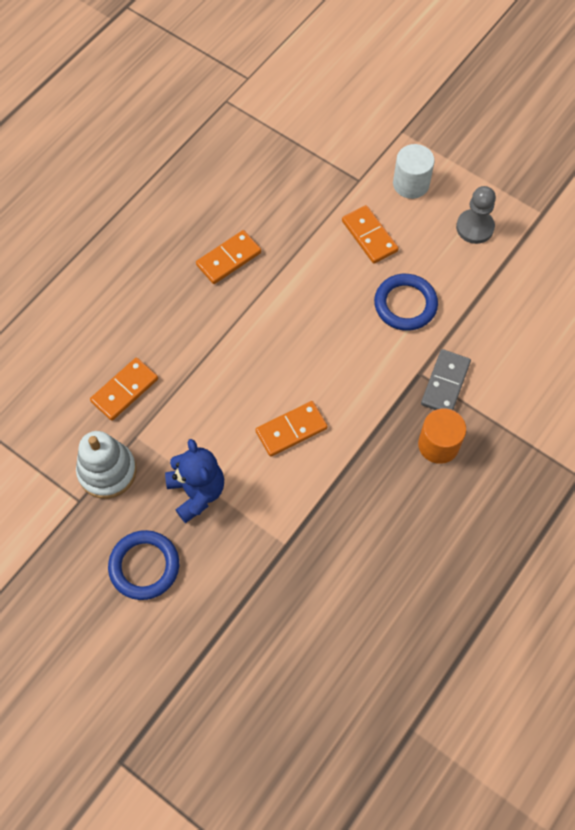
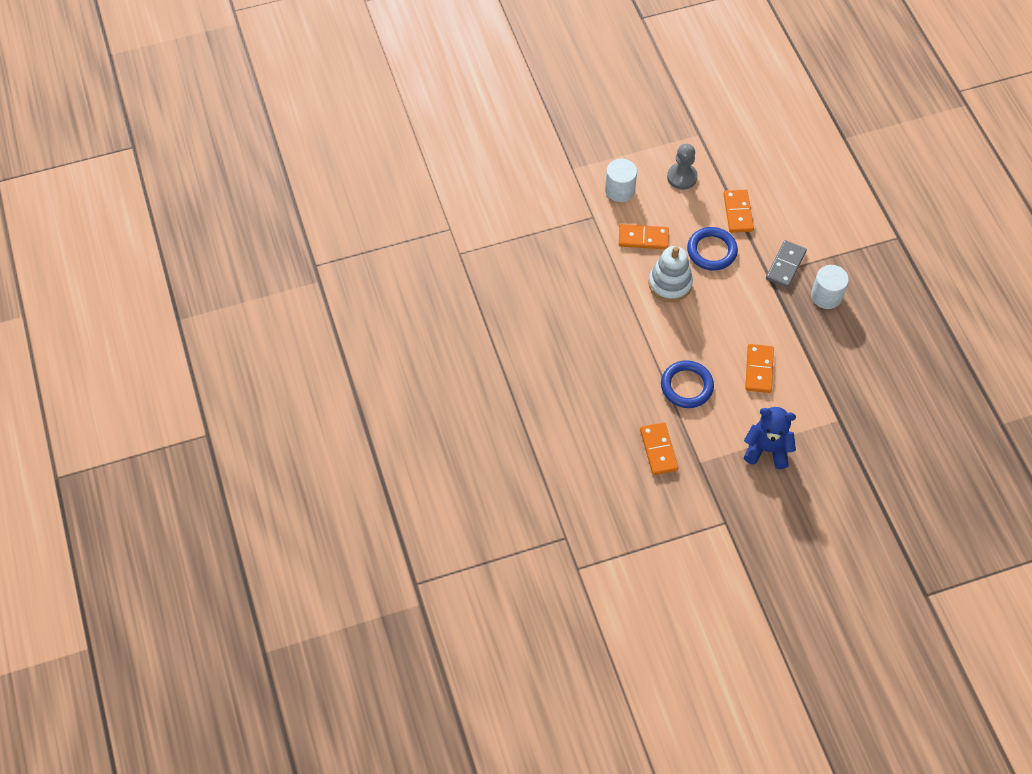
camera: 55 degrees left, 5 degrees down
white stacking toy [76,431,137,499] -> white stacking toy moved to [648,246,693,302]
blue ring [108,530,179,600] -> blue ring moved to [661,360,714,408]
orange domino [196,230,261,284] -> orange domino moved to [723,189,754,233]
orange cylinder [418,408,466,464] -> white cylinder [811,265,849,309]
grey domino [421,349,471,410] -> grey domino turned 60 degrees clockwise [766,240,807,288]

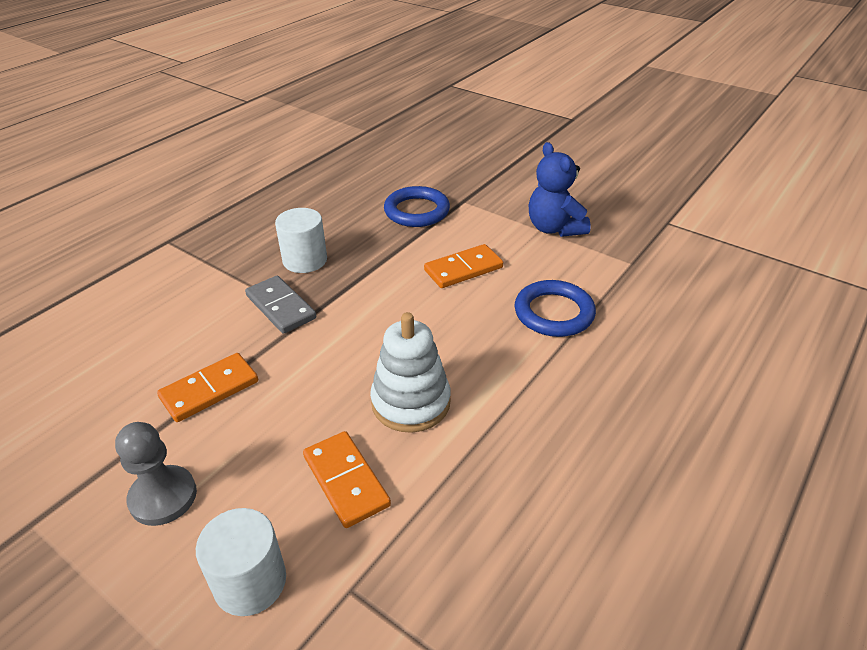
camera: 125 degrees left, 20 degrees down
orange domino [640,422,678,475] -> none
blue ring [687,227,738,271] -> blue ring moved to [384,186,450,227]
grey domino [766,240,807,288] -> grey domino turned 60 degrees clockwise [245,276,316,334]

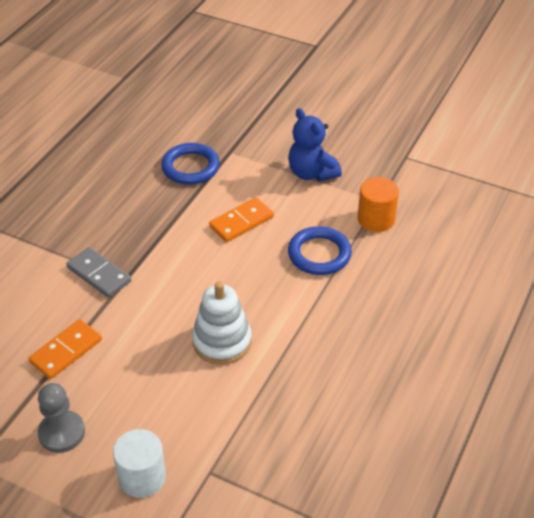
camera: 10 degrees left, 5 degrees up
white cylinder [275,208,327,273] -> none
orange domino [303,431,391,528] -> none
none -> orange cylinder [358,177,399,232]

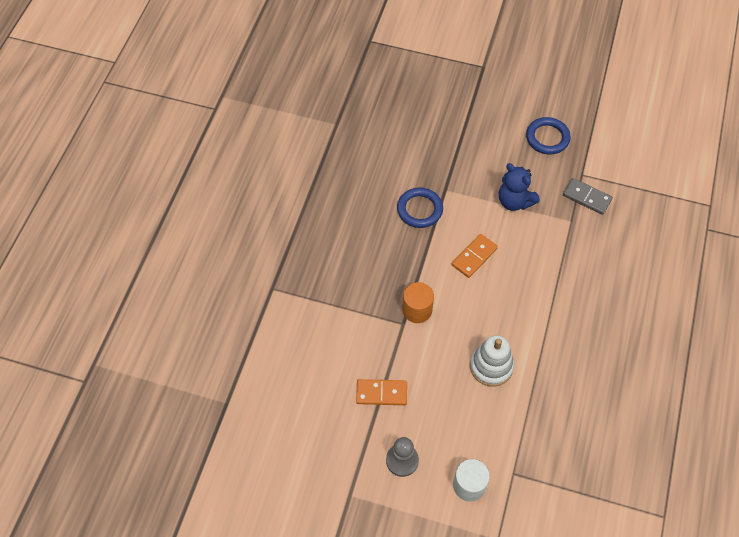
camera: 10 degrees left, 15 degrees up
orange domino [28,319,102,379] -> orange domino turned 60 degrees clockwise [356,379,407,405]
grey domino [66,247,131,298] -> grey domino moved to [563,178,613,215]
blue ring [288,226,352,275] -> blue ring moved to [526,117,571,154]
orange cylinder [358,177,399,232] -> orange cylinder moved to [402,282,434,323]

